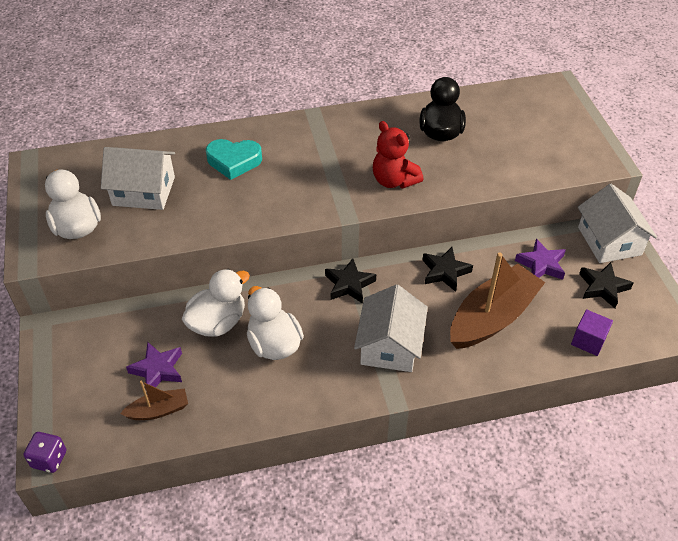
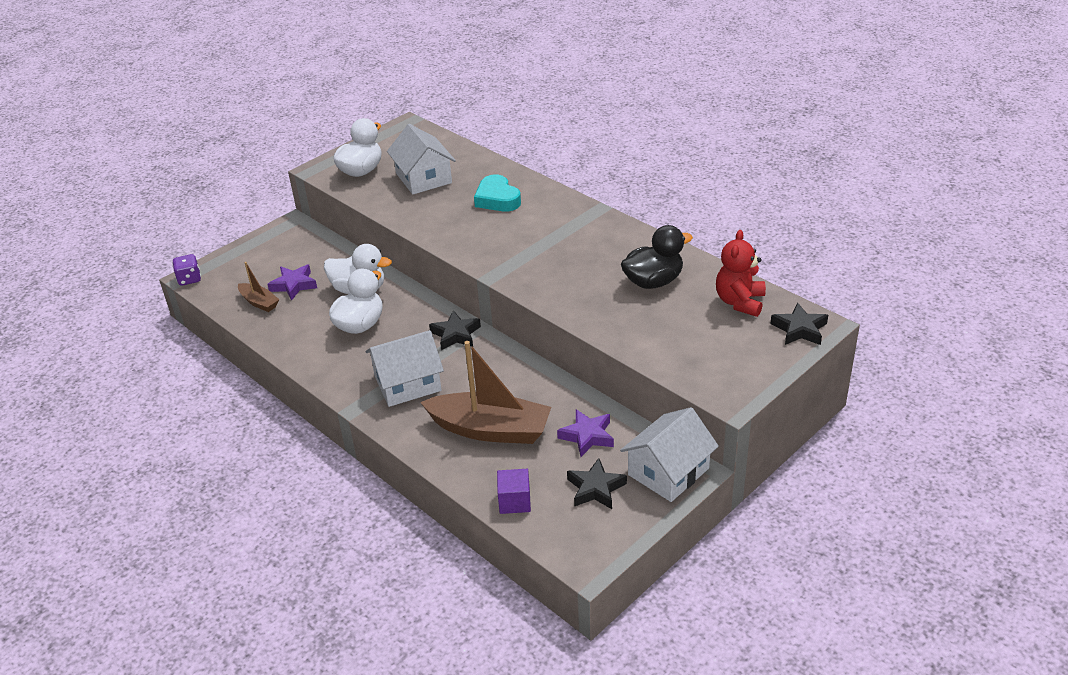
camera: 60 degrees right, 10 degrees down
red teddy bear [373,121,423,188] -> red teddy bear moved to [716,230,766,317]
black star [423,247,473,292] -> black star moved to [770,303,828,345]

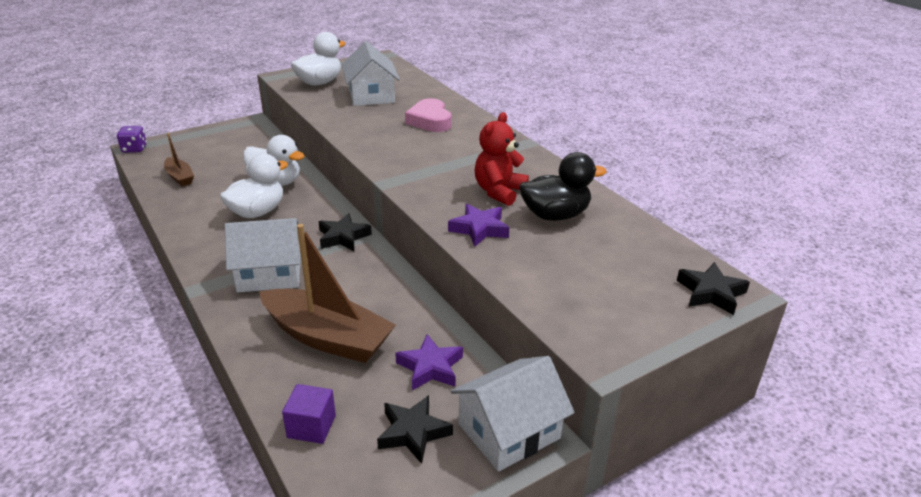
camera: 10 degrees right, 5 degrees down
purple star [267,264,317,301] -> purple star moved to [448,204,509,247]
turquoise heart [474,174,521,211] -> pink heart [405,98,451,132]
red teddy bear [716,230,766,317] -> red teddy bear moved to [474,112,529,206]

